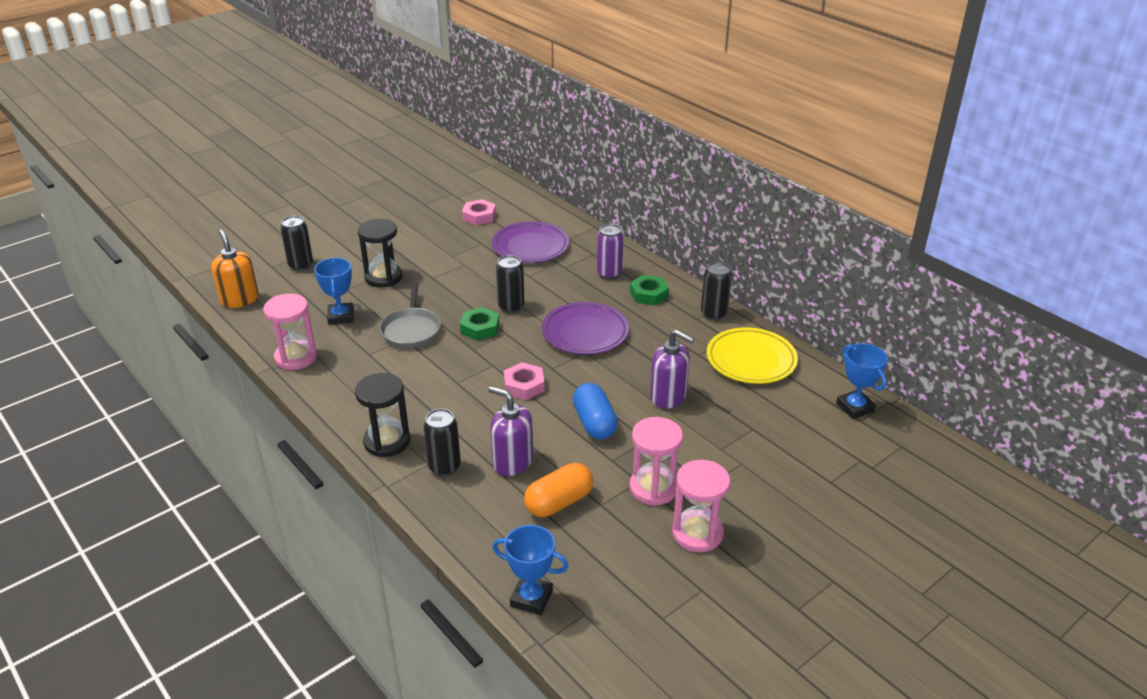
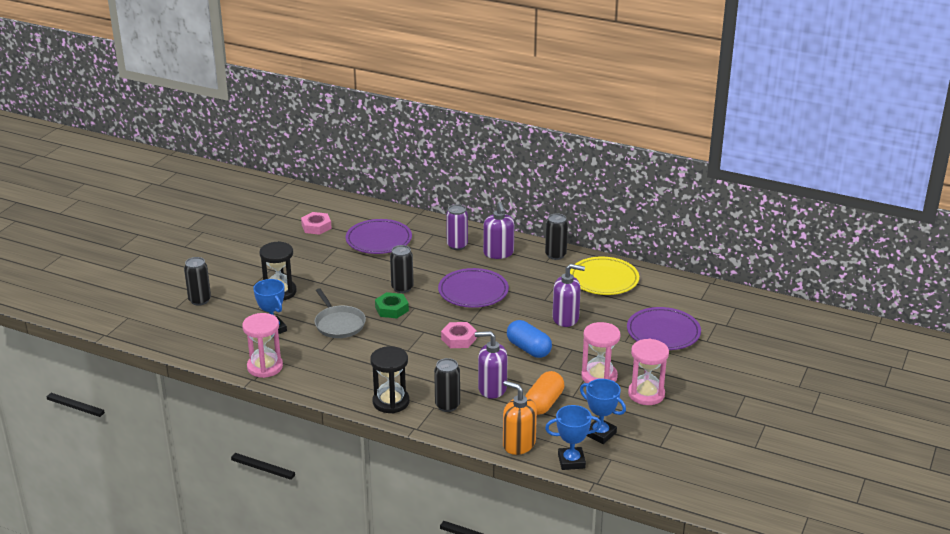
camera: 25 degrees left, 5 degrees down
orange soap dispenser [211,230,259,308] -> orange soap dispenser moved to [503,381,537,455]
green nut [630,275,669,305] -> purple soap dispenser [483,202,514,259]
blue trophy [836,343,888,419] -> blue trophy moved to [580,379,626,444]
none -> purple plate [627,307,701,350]

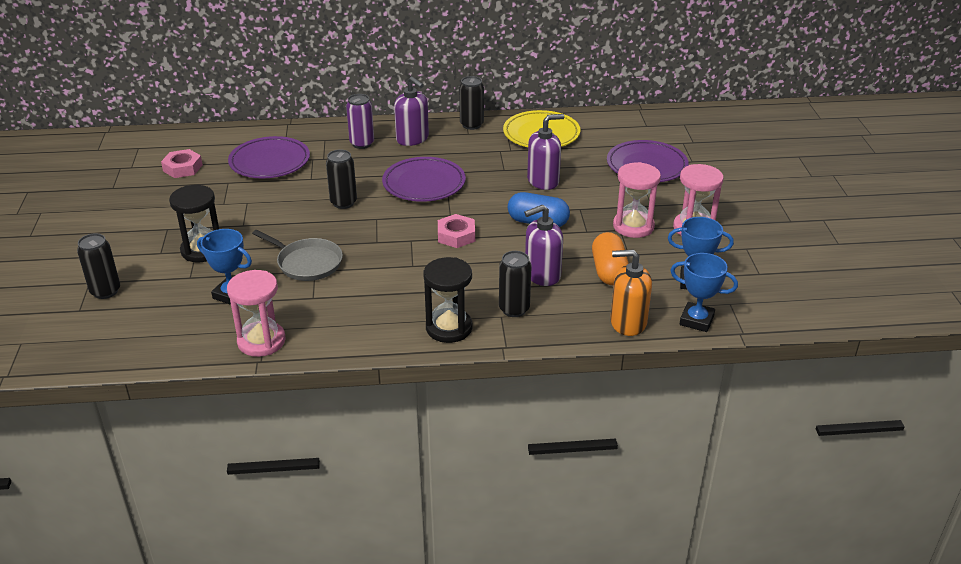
camera: 30 degrees left, 5 degrees up
green nut [375,292,409,318] -> none
blue trophy [545,405,601,470] -> blue trophy turned 60 degrees clockwise [670,253,738,332]

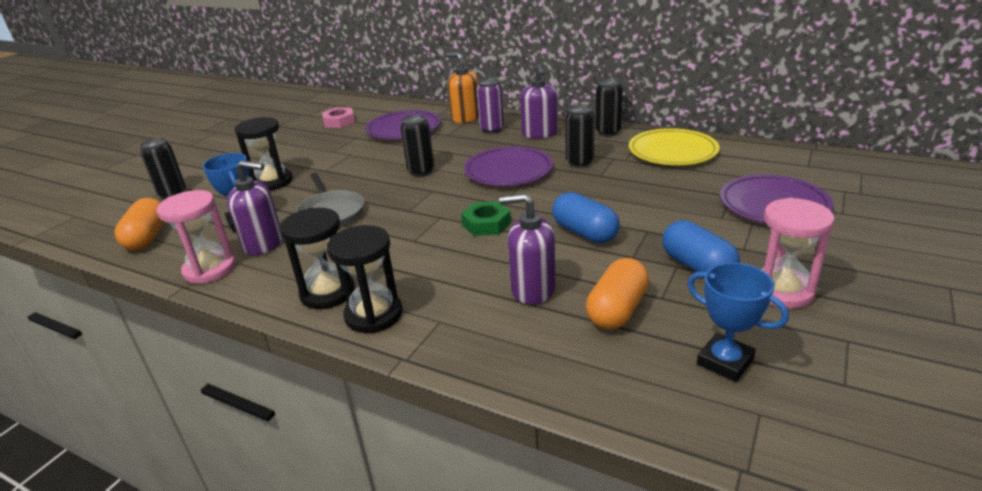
camera: 35 degrees right, 5 degrees down
pink nut [438,214,475,248] -> green nut [461,201,511,236]
black can [499,251,532,317] -> black can moved to [565,104,595,167]
purple soap dispenser [527,114,564,190] -> purple soap dispenser moved to [227,160,282,256]
orange soap dispenser [610,250,652,336] -> orange soap dispenser moved to [446,52,479,123]
pink hourglass [613,162,661,238] -> blue capsule [662,220,740,272]
blue trophy [670,253,738,332] -> none
none -> orange capsule [114,198,165,250]
none -> black hourglass [280,208,355,309]

